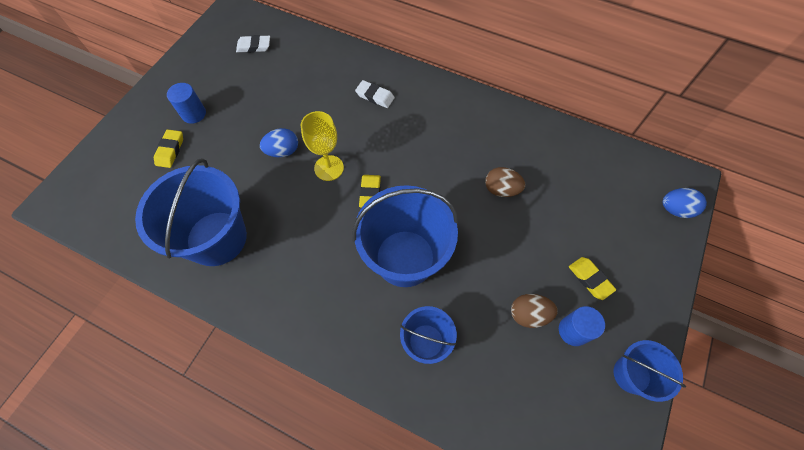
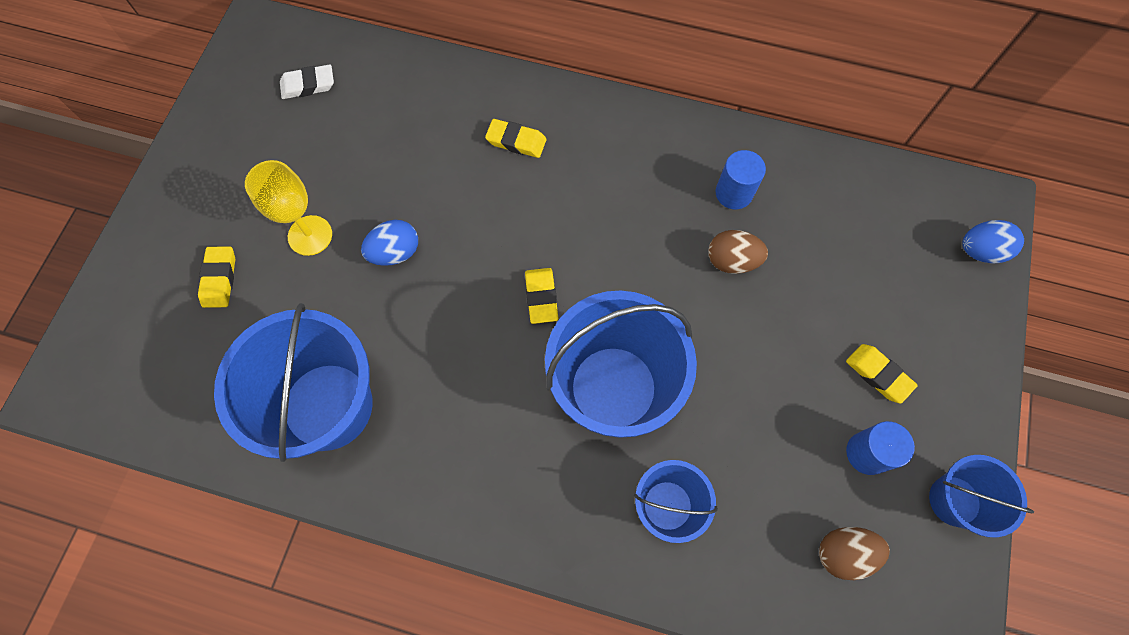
camera: 10 degrees left, 5 degrees up
blue cylinder [167,83,206,124] -> blue cylinder moved to [716,150,766,209]
yellow goblet [301,111,344,181] -> yellow goblet moved to [245,160,332,256]
white eraser [355,80,395,108] -> yellow eraser [485,119,546,158]
brown egg [511,294,558,328] -> brown egg moved to [819,527,890,580]

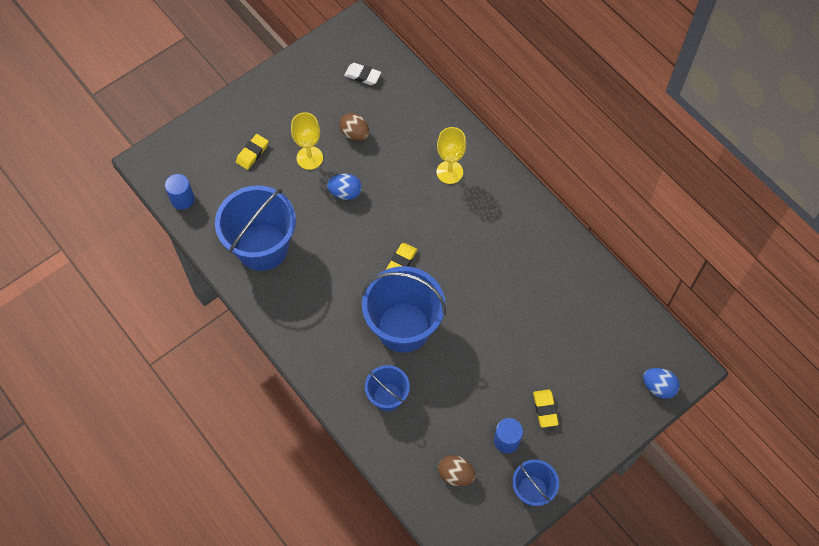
camera: 35 degrees right, 5 degrees down
yellow eraser [485,119,546,158] -> yellow goblet [437,127,466,184]
brown egg [708,230,768,274] -> brown egg moved to [339,113,369,141]
blue cylinder [716,150,766,209] -> blue cylinder moved to [165,174,195,210]

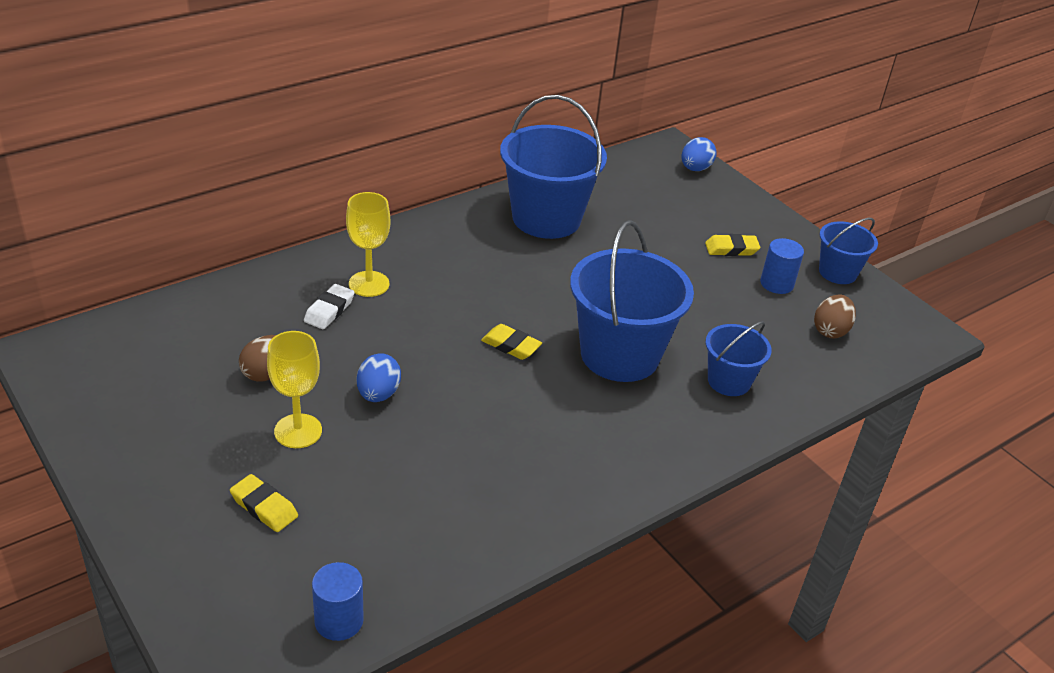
camera: 90 degrees left, 25 degrees down
blue bucket [215,185,296,271] -> blue bucket moved to [500,95,607,239]
white eraser [344,63,381,85] -> white eraser moved to [304,284,355,329]

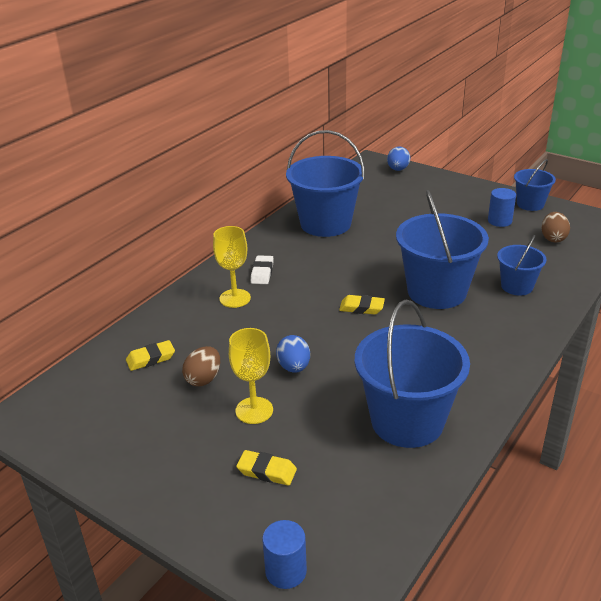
camera: 15 degrees left, 5 degrees down
white eraser [304,284,355,329] -> white eraser moved to [251,255,274,284]
blue cylinder [312,562,364,641] -> blue cylinder moved to [262,520,307,589]
yellow eraser [705,234,760,256] -> yellow eraser moved to [126,340,175,371]
none -> blue bucket [355,300,470,448]

